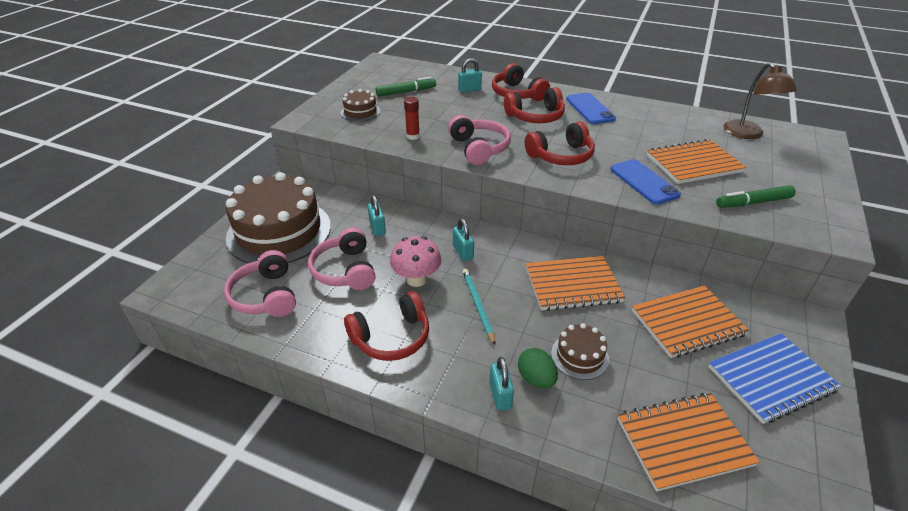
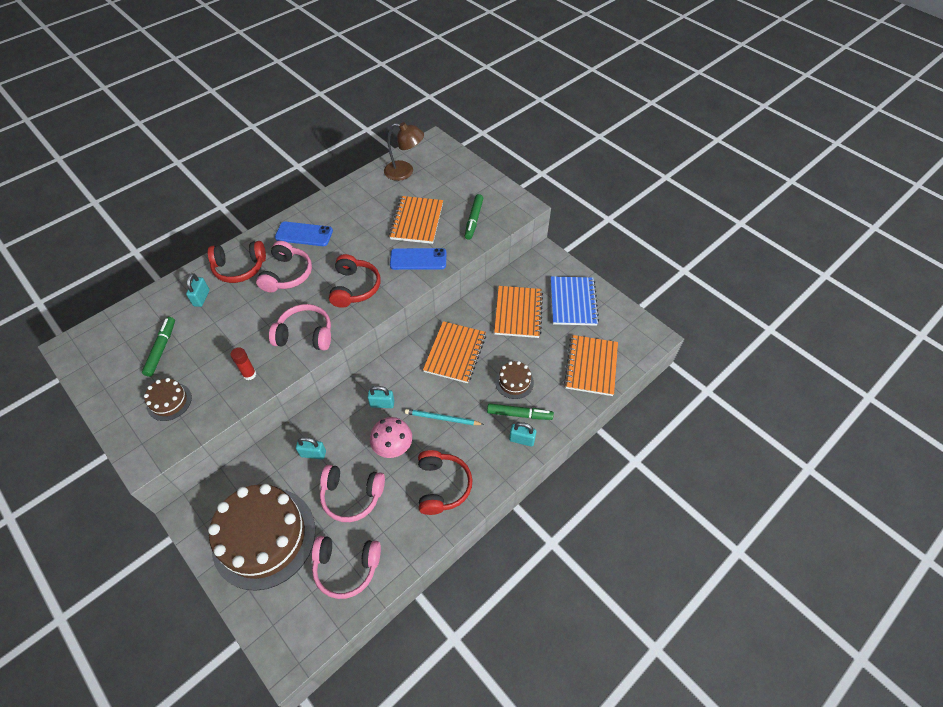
camera: 65 degrees left, 15 degrees up
red headphones [504,87,565,123] -> pink headphones [256,241,312,293]
green egg [518,348,558,388] -> green marker [487,403,554,420]

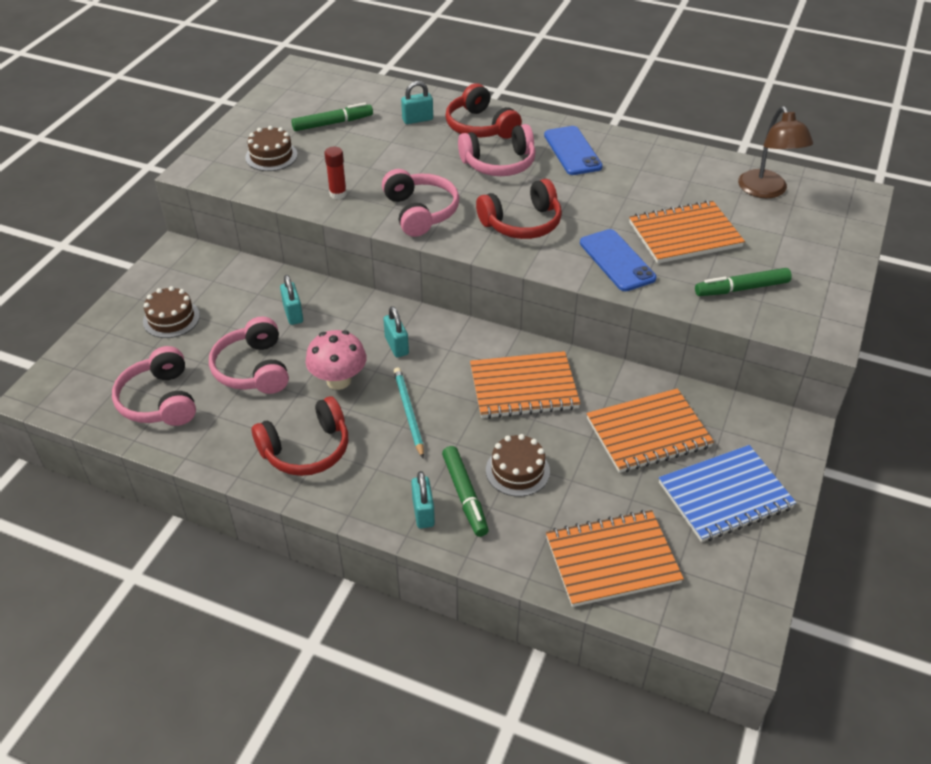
camera: 65 degrees right, 10 degrees down
brown cake [208,484,315,591] -> brown cake [143,286,200,338], size x0.44

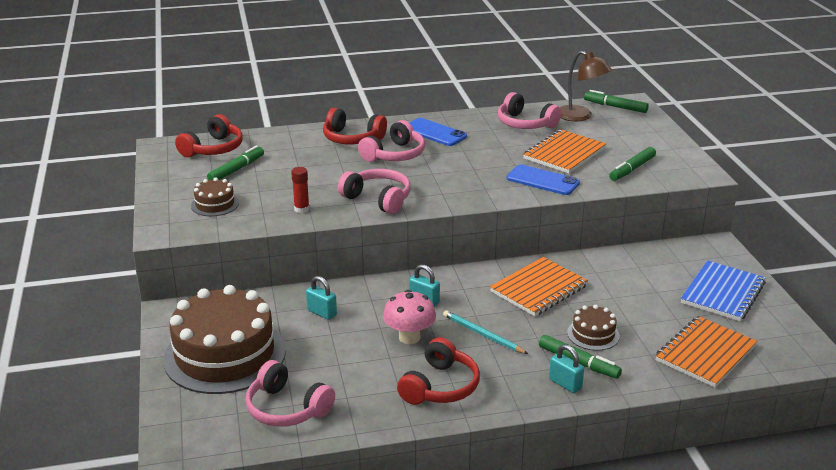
camera: 35 degrees left, 15 degrees down
brown cake [143,286,200,338] -> brown cake [163,285,286,394], size x2.26
pink headphones [209,317,289,394] -> pink headphones moved to [498,92,561,129]
turquoise padlock [401,81,433,124] -> none
red headphones [476,179,562,239] -> red headphones moved to [175,114,243,157]
orange notebook [587,388,714,473] -> none
none -> green marker [584,90,649,113]

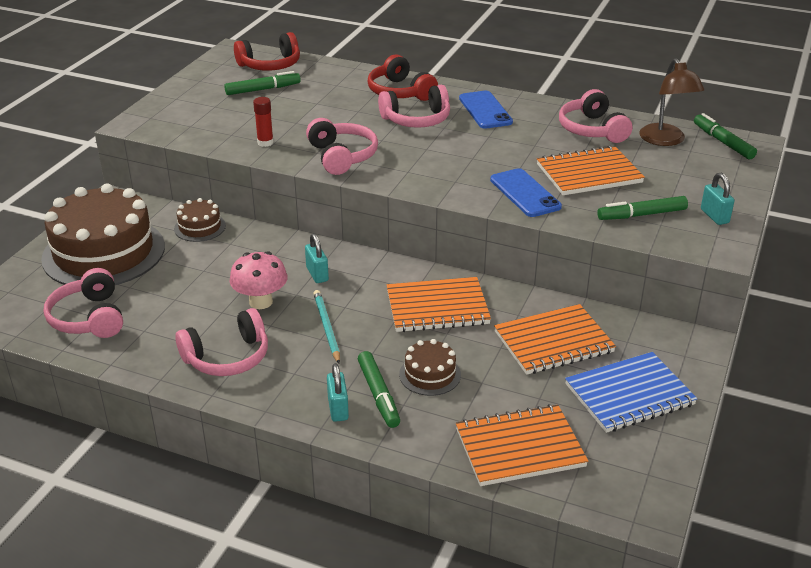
camera: 35 degrees right, 5 degrees up
brown cake [191,178,239,216] -> brown cake moved to [174,198,226,242]
turquoise padlock [306,276,337,320] -> turquoise padlock moved to [701,173,735,225]
red headphones [397,337,480,405] -> pink headphones [175,308,268,376]
none -> orange notebook [494,304,616,375]

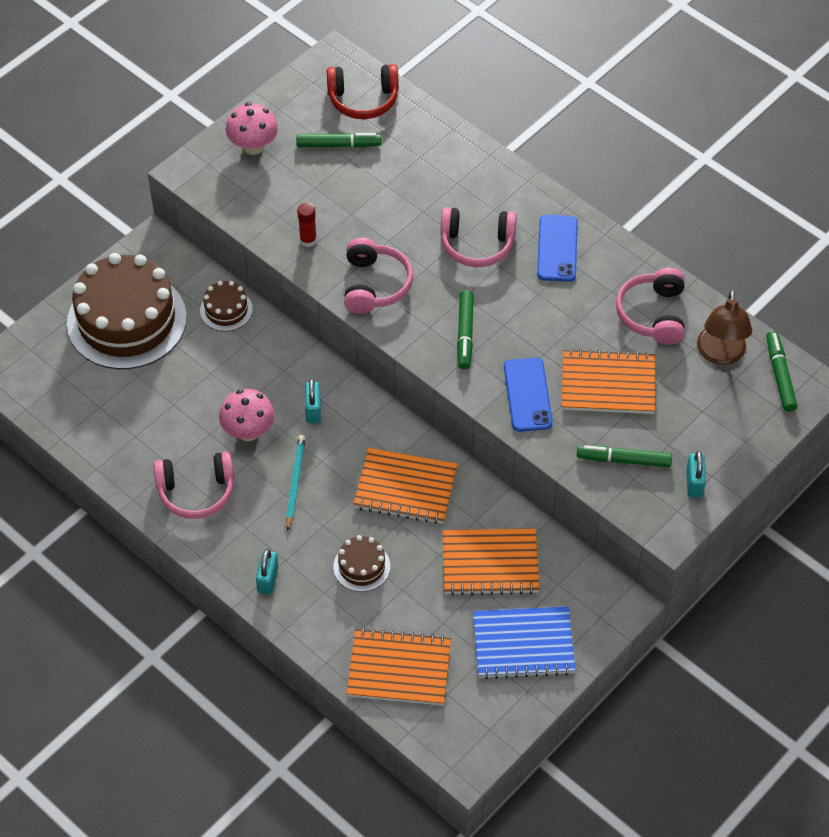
camera: 20 degrees right, 20 degrees up
pink headphones [43,268,123,338] -> none
green marker [358,351,400,428] -> green marker moved to [457,290,474,369]
red headphones [367,54,438,101] -> none
none -> pink mushroom [226,102,278,155]

